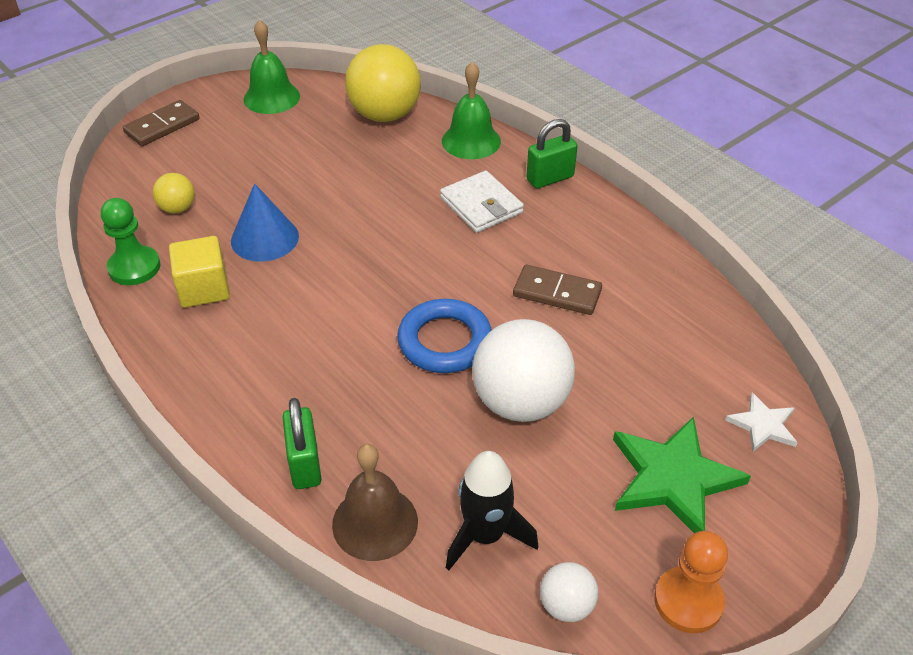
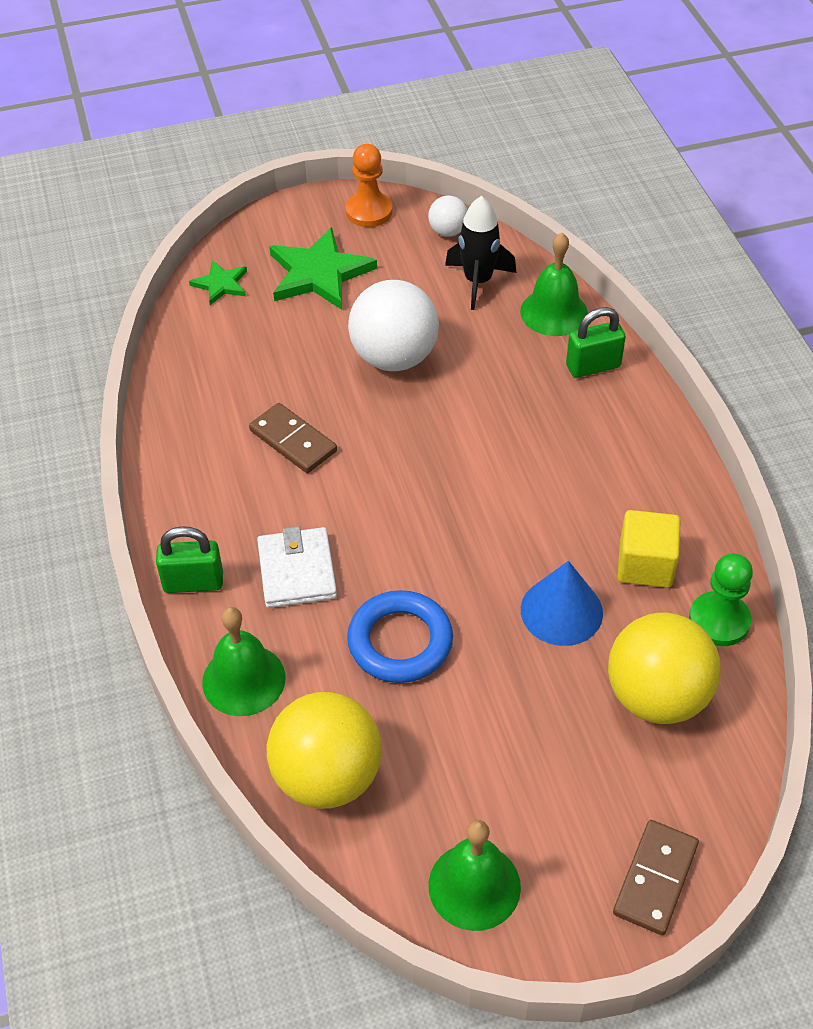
camera: 155 degrees left, 5 degrees up
brown domino [123,100,200,146] -> brown domino turned 45 degrees counterclockwise [613,820,699,935]
yellow ball [153,173,195,214] -> yellow ball [608,613,721,724], size x2.05
green padlock [282,398,321,489] -> green padlock turned 60 degrees clockwise [566,307,626,378]
brown bell [332,444,418,561] -> green bell [520,232,588,336]
blue ring [397,299,492,373] -> blue ring moved to [347,590,453,683]
white star [725,392,798,452] -> green star [189,261,247,305]

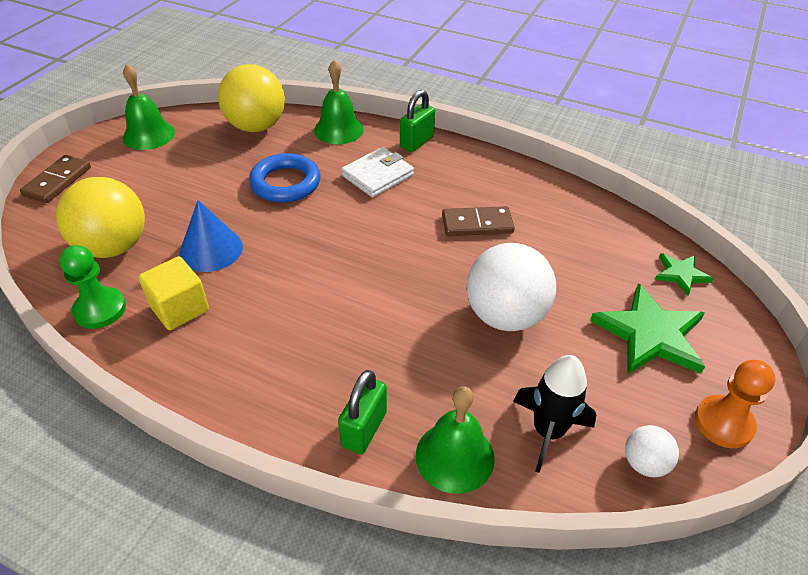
camera: 130 degrees right, 5 degrees down
white wallet [257,527,337,608] -> white wallet turned 75 degrees counterclockwise [341,147,414,197]
brown domino [613,820,699,935] -> brown domino turned 45 degrees clockwise [20,155,91,203]

